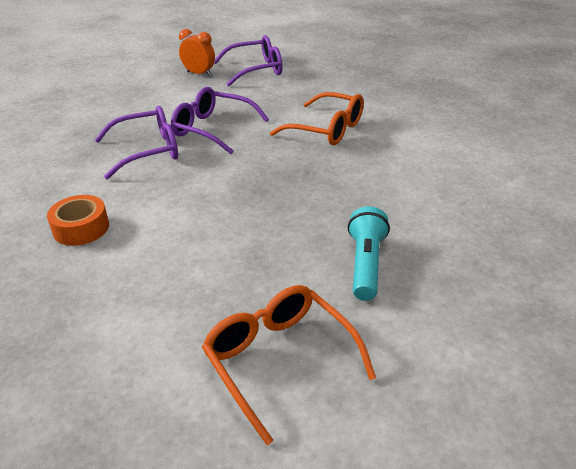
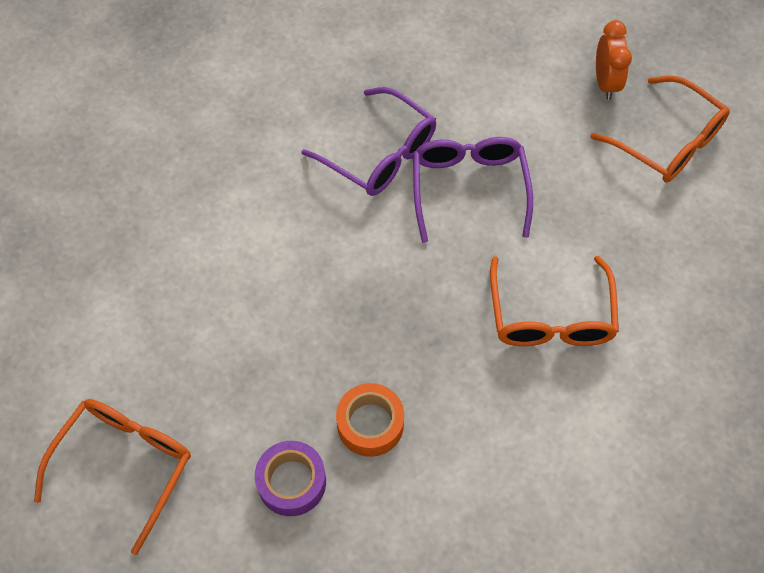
camera: 60 degrees right, 25 degrees up
orange tape [47,195,109,246] -> orange tape moved to [336,383,404,457]
purple glasses [214,35,283,87] -> orange glasses [590,76,730,182]
turquoise flashlight [348,206,390,301] -> purple tape [255,441,326,516]

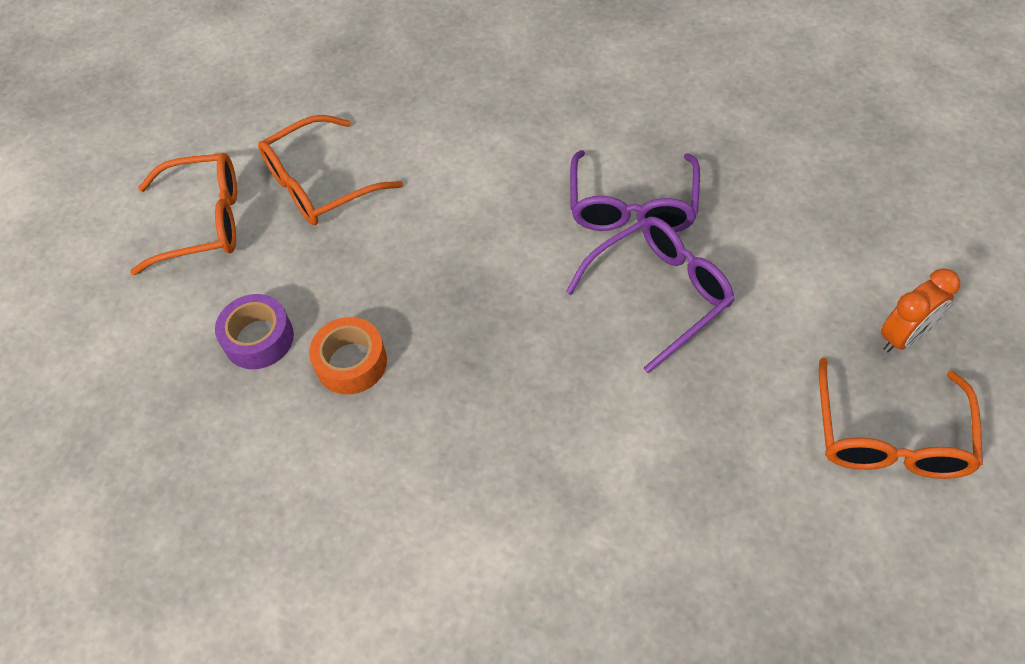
camera: 60 degrees right, 5 degrees down
orange glasses [490,256,619,346] -> orange glasses moved to [258,115,403,225]

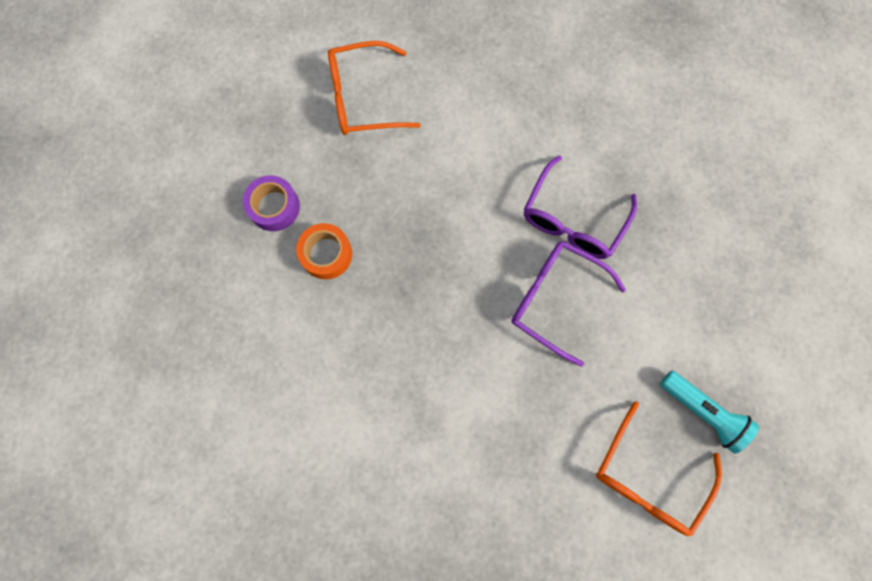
camera: 20 degrees right, 20 degrees up
orange glasses [130,153,237,275] -> none
purple glasses [566,217,735,373] -> purple glasses turned 135 degrees counterclockwise [511,241,626,367]
orange clock [881,269,960,352] -> turquoise flashlight [660,371,759,454]

